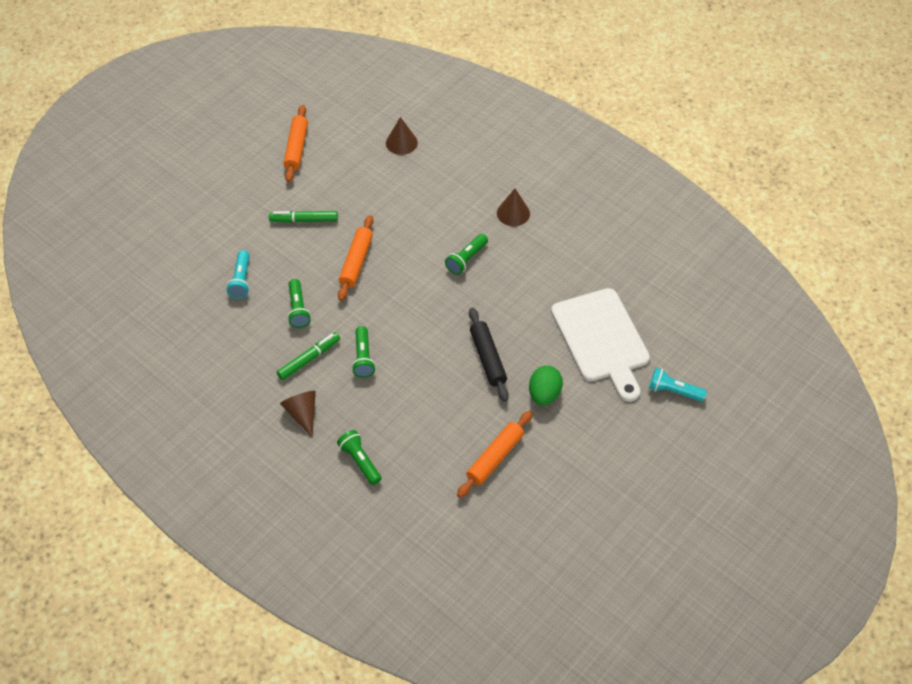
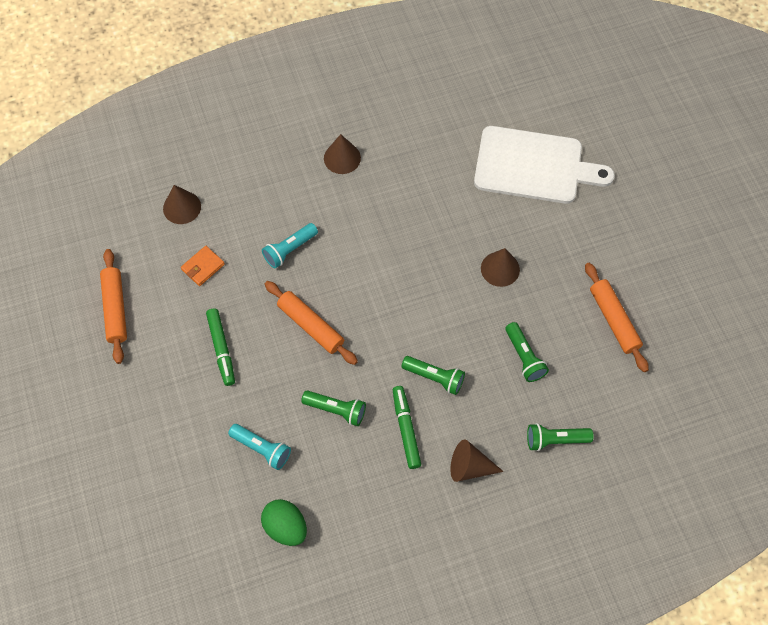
camera: 60 degrees left, 10 degrees up
green marker [269,211,338,223] -> green marker turned 45 degrees counterclockwise [206,308,235,386]
orange rolling pin [284,105,308,182] -> orange rolling pin turned 45 degrees clockwise [100,249,127,364]
green flashlight [445,234,488,275] -> green flashlight moved to [505,322,549,382]
black rolling pin [469,308,509,402] -> brown cone [481,248,520,287]
green egg [529,366,563,406] -> green egg moved to [261,499,307,546]
turquoise flashlight [649,368,707,402] -> turquoise flashlight moved to [262,223,318,268]
none -> orange wallet [181,246,225,286]

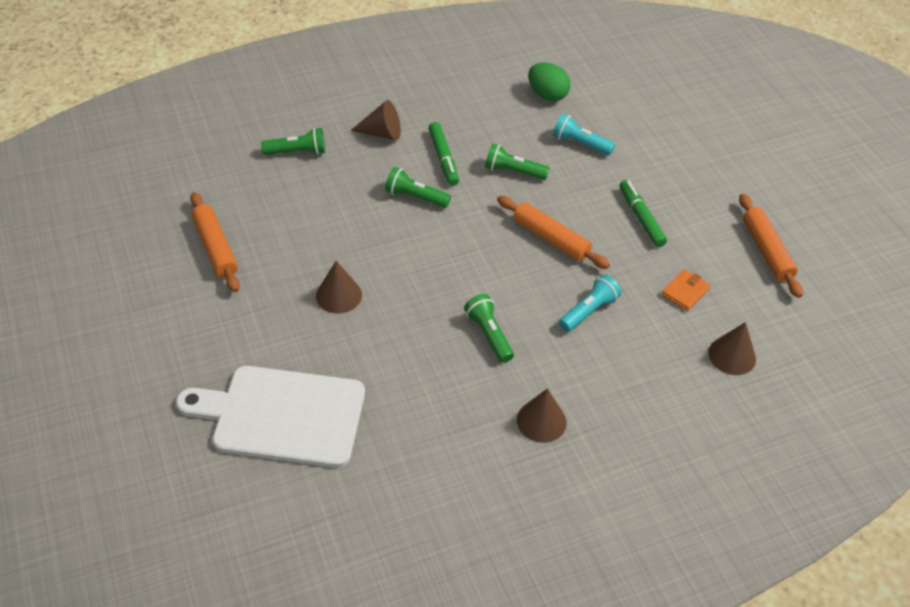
camera: 175 degrees right, 15 degrees down
green flashlight [505,322,549,382] -> green flashlight moved to [464,294,514,363]

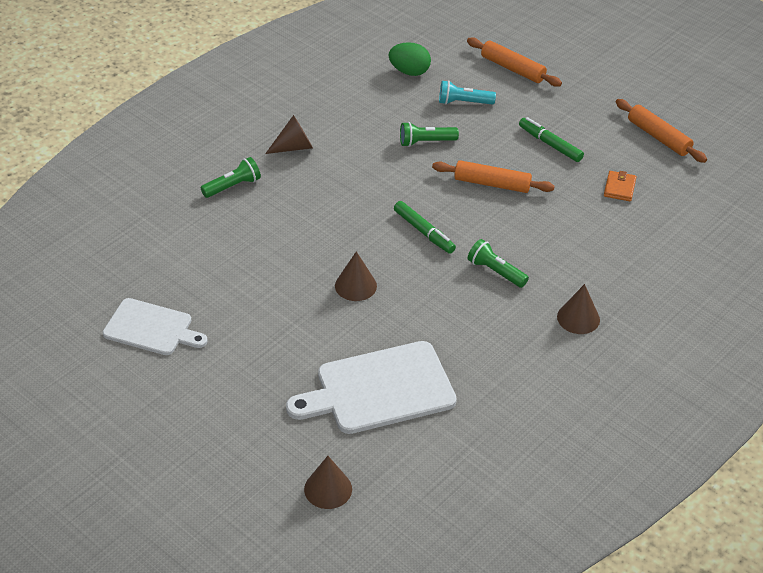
camera: 25 degrees left, 5 degrees down
orange rolling pin [190,192,240,292] -> orange rolling pin moved to [467,37,562,87]
green flashlight [385,167,451,208] -> none
green marker [428,122,459,186] -> green marker moved to [394,201,456,254]
turquoise flashlight [559,275,621,332] -> none
brown cone [708,322,756,375] -> brown cone moved to [304,456,352,509]
none -> white cutting board [103,298,208,355]

